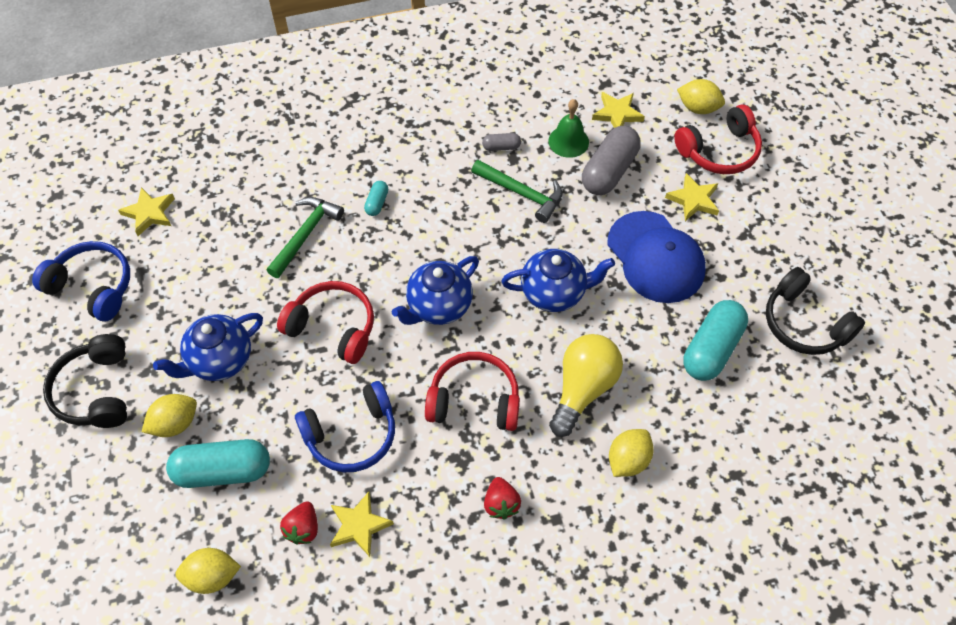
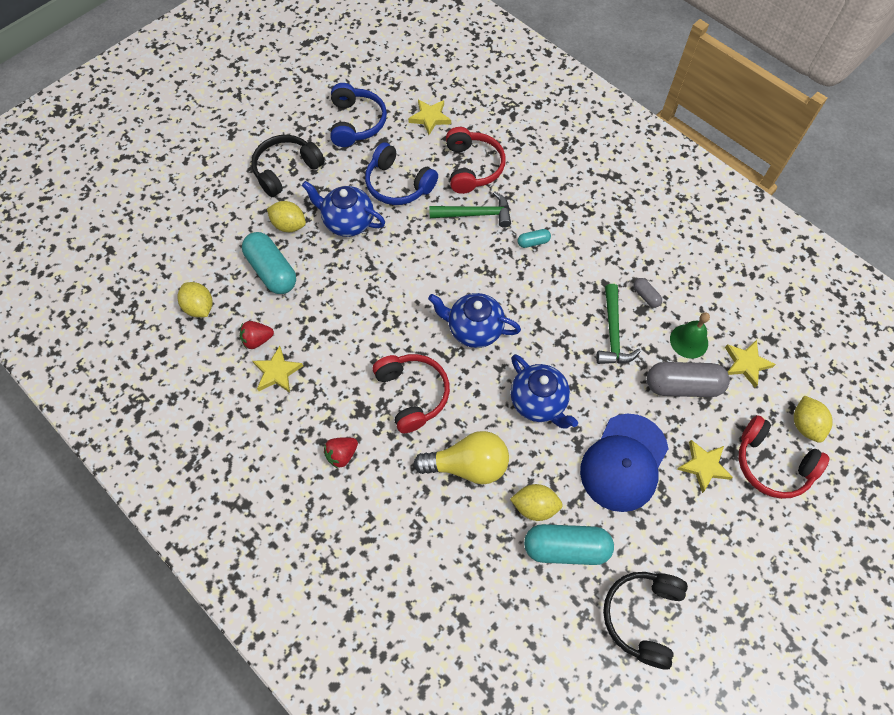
camera: 60 degrees right, 5 degrees up
red headphones [277,281,374,364] -> red headphones moved to [446,127,506,194]
blue headphones [295,381,395,472] -> blue headphones moved to [365,142,438,205]
yellow lemon [609,429,654,477] -> yellow lemon moved to [510,484,563,521]

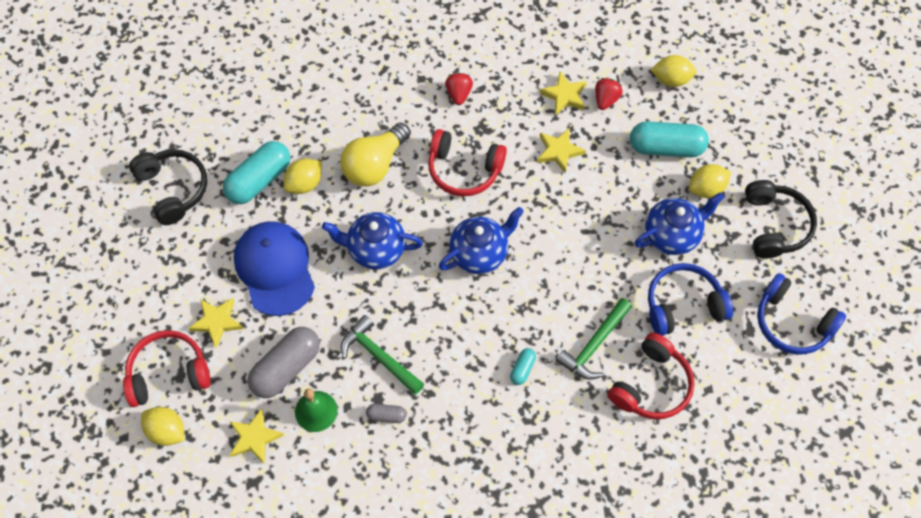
camera: 130 degrees right, 0 degrees up
yellow star [408,99,451,135] -> yellow star moved to [537,128,586,173]
red headphones [446,127,506,194] -> red headphones turned 90 degrees counterclockwise [608,332,695,419]

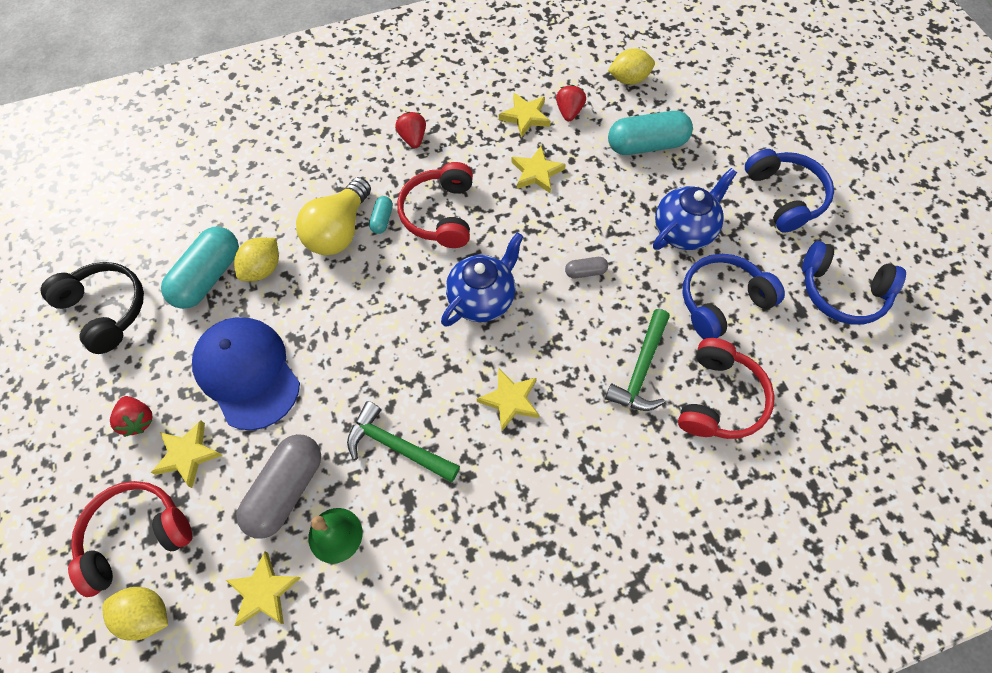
camera: 15 degrees left, 0 degrees up
blue teapot [322,212,423,270] -> none
grey capsule [366,404,407,423] -> grey capsule moved to [565,257,608,278]
red headphones [428,129,507,196] -> red headphones turned 90 degrees clockwise [397,162,473,248]
turquoise capsule [510,348,536,385] -> turquoise capsule moved to [369,196,393,234]
yellow lemon [689,164,731,198] -> none
black headphones [745,180,817,259] -> blue headphones [745,149,834,233]
none -> red strawberry [110,396,153,437]
none -> yellow star [477,369,539,431]

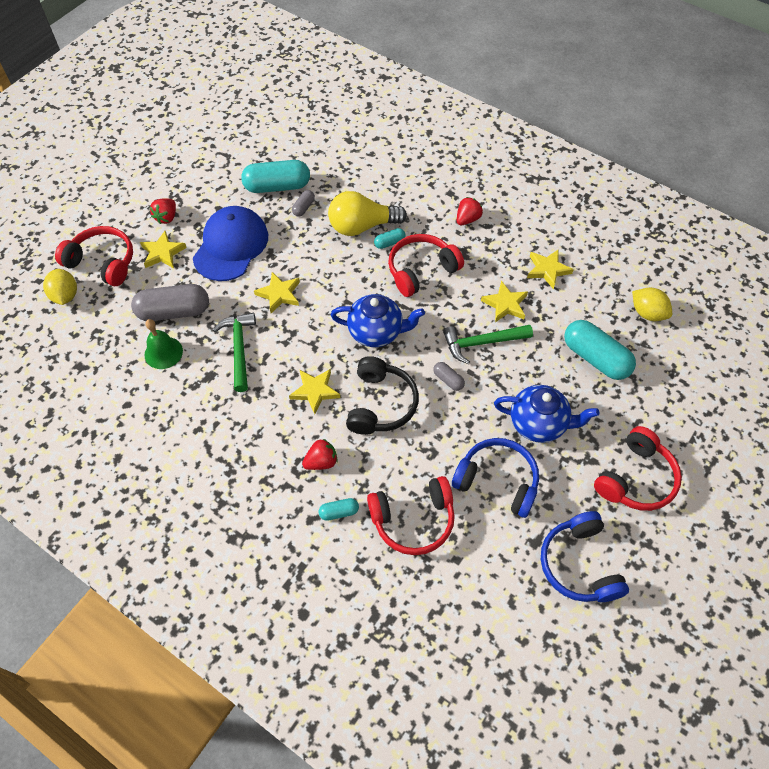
camera: 55 degrees right, 5 degrees down
black headphones [41,262,144,354] -> black headphones moved to [346,356,419,435]
yellow star [226,551,301,626] -> yellow star moved to [254,272,300,313]
yellow lemon [234,237,279,281] -> grey capsule [292,190,315,217]
red strawberry [556,85,586,121] -> red strawberry moved to [302,439,338,470]
green hammer [605,309,670,411] -> green hammer moved to [443,325,533,364]
blue headphones [745,149,834,233] -> red headphones [594,426,682,511]
none -> turquoise capsule [319,498,359,521]

